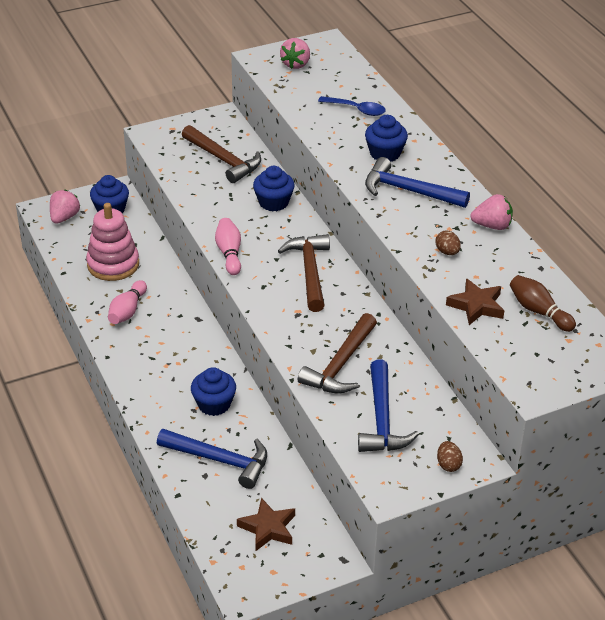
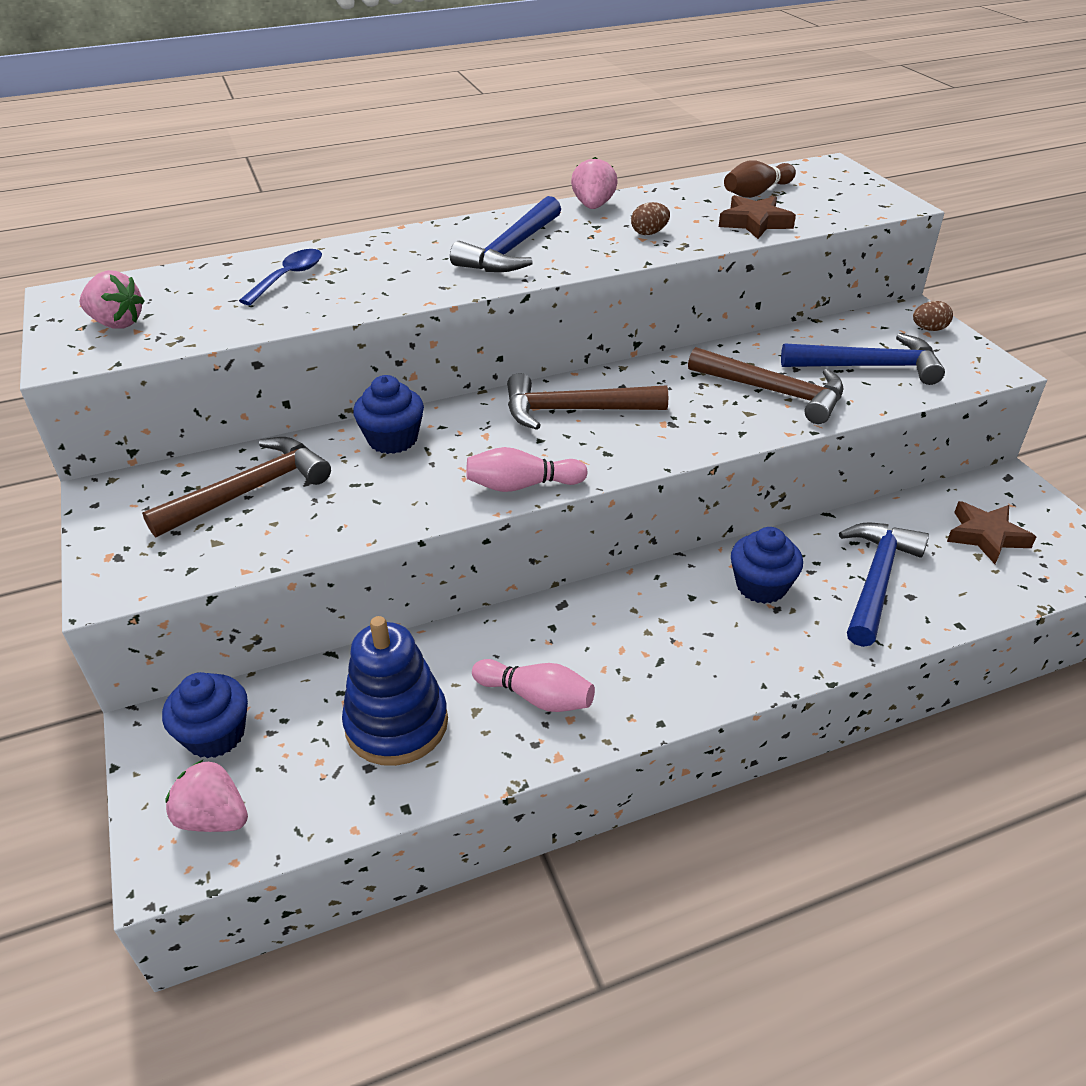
camera: 85 degrees left, 0 degrees up
pink stacking toy [86,203,139,281] -> blue stacking toy [342,616,448,766]
blue cupcake [365,115,408,162] -> none

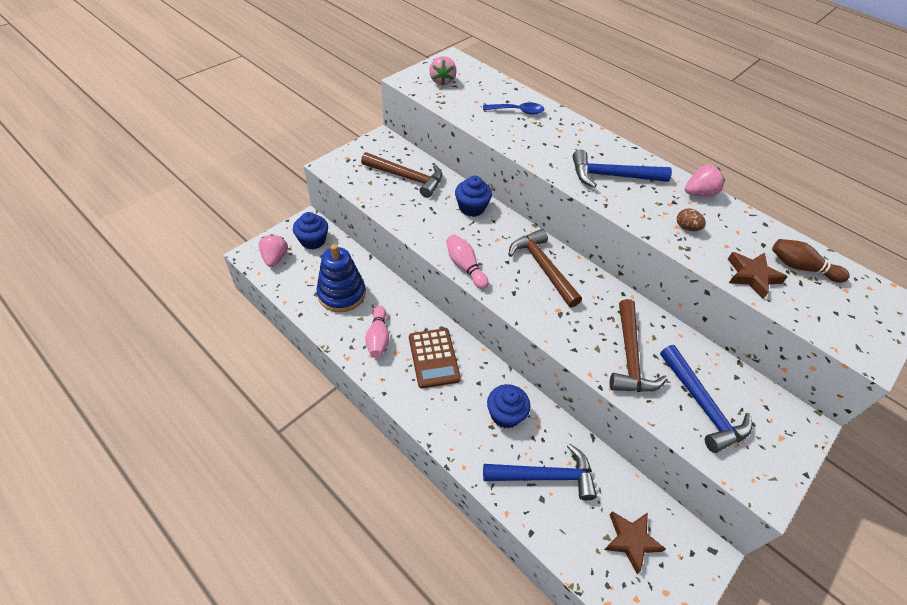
camera: 60 degrees right, 10 degrees up
brown egg [913,301,953,331] -> none
none -> brown calculator [409,328,461,388]

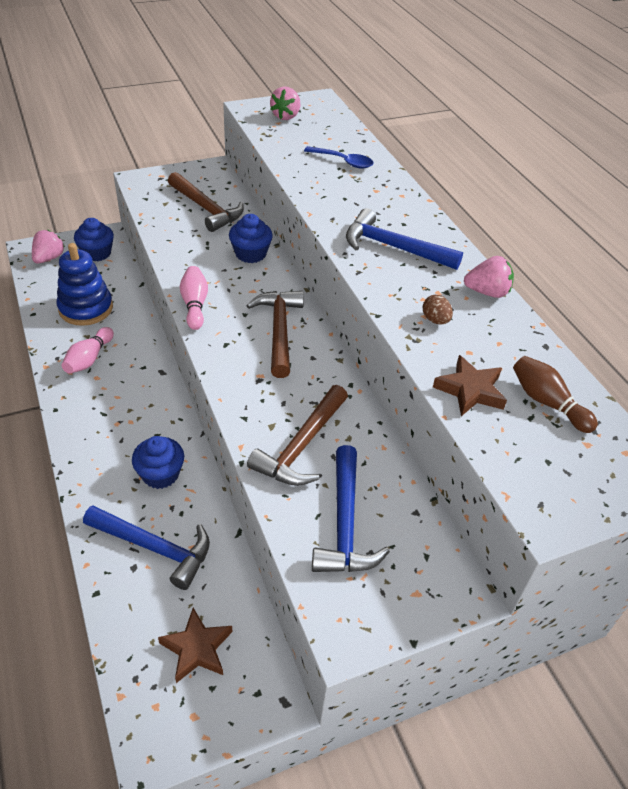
camera: 25 degrees right, 5 degrees down
brown calculator [409,328,461,388] -> none

